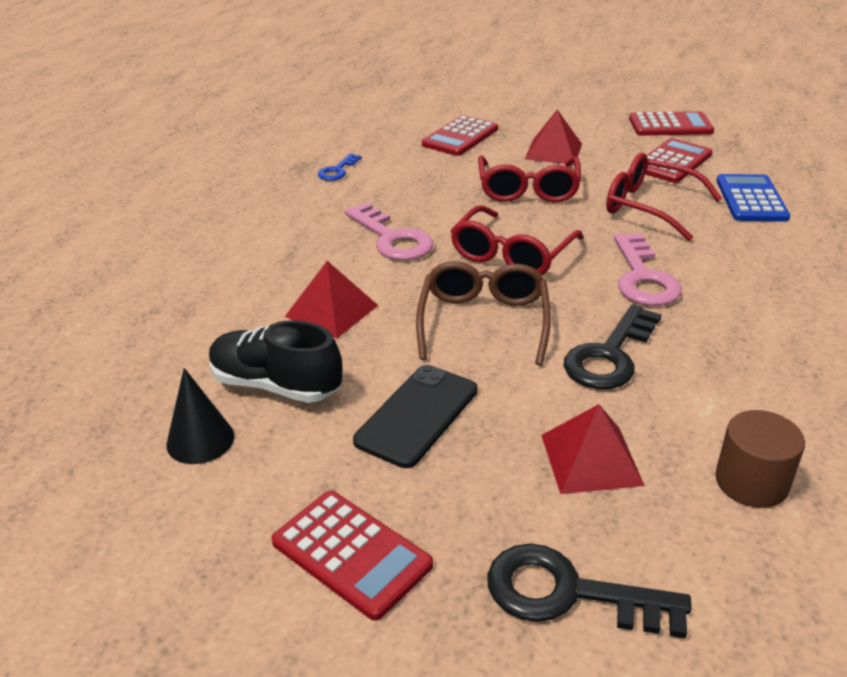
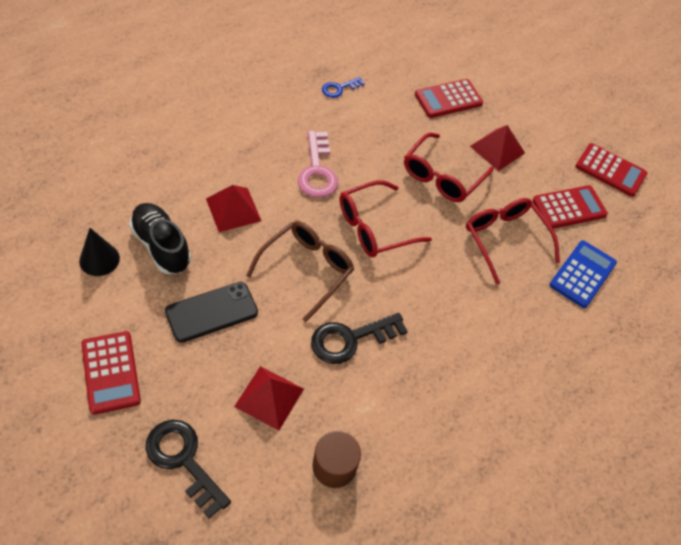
camera: 25 degrees right, 20 degrees up
pink key [614,234,682,306] -> none

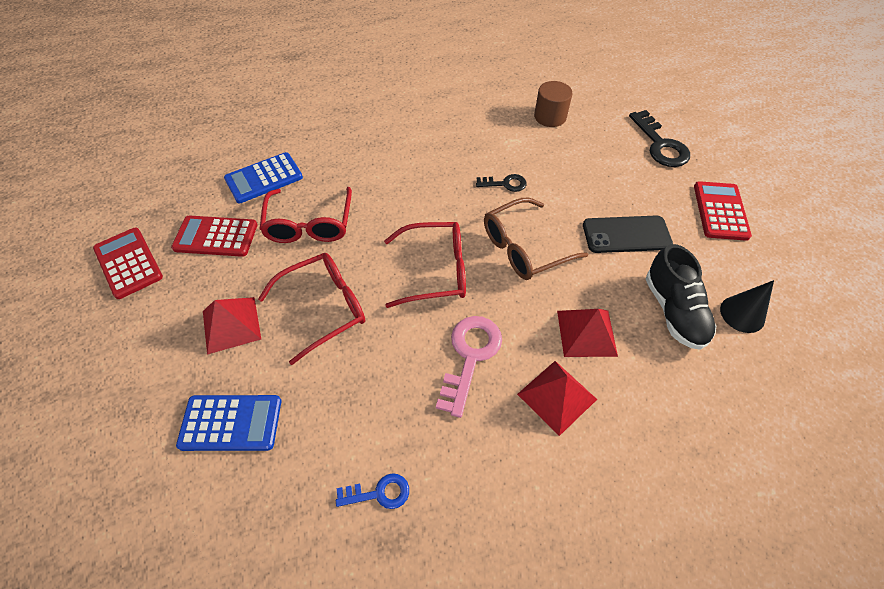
camera: 150 degrees left, 0 degrees up
red pyramid [234,366,304,431] -> red pyramid moved to [517,361,597,436]
black key [311,313,408,364] -> black key [476,174,527,192], size x0.57
red calculator [415,79,483,118] -> blue calculator [176,395,281,451]

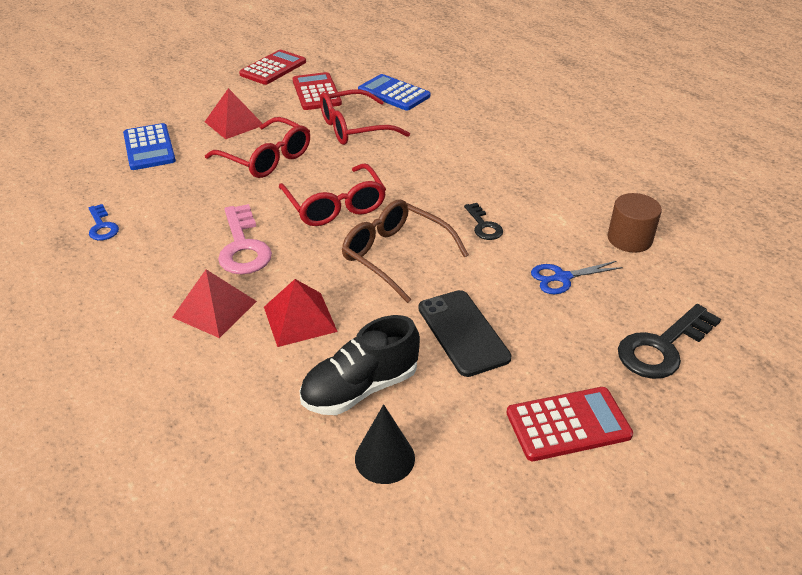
camera: 70 degrees right, 15 degrees down
pink key [436,316,502,418] -> pink key turned 75 degrees clockwise [218,204,272,274]
none -> blue scissors [531,261,623,294]

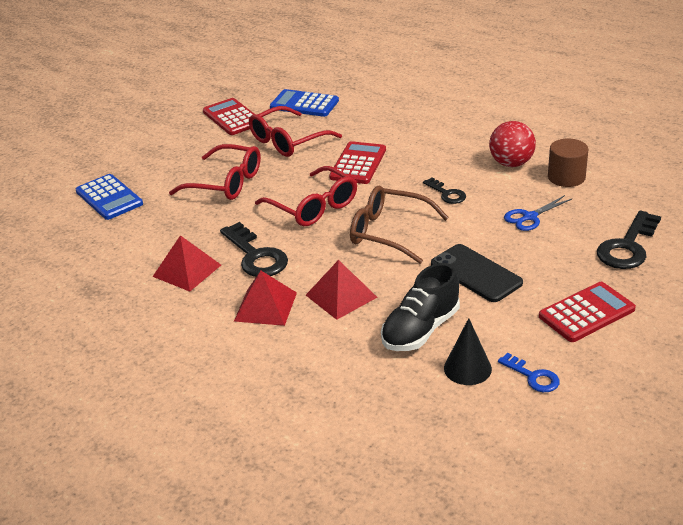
camera: 15 degrees left, 5 degrees down
blue key [89,204,119,240] -> blue key moved to [498,353,560,392]
red pyramid [205,88,263,139] -> red pyramid moved to [152,235,221,292]
pink key [218,204,272,274] -> black key [220,222,288,277]
red calculator [239,50,306,85] -> red calculator moved to [329,141,386,184]
none -> red ball [489,121,536,167]

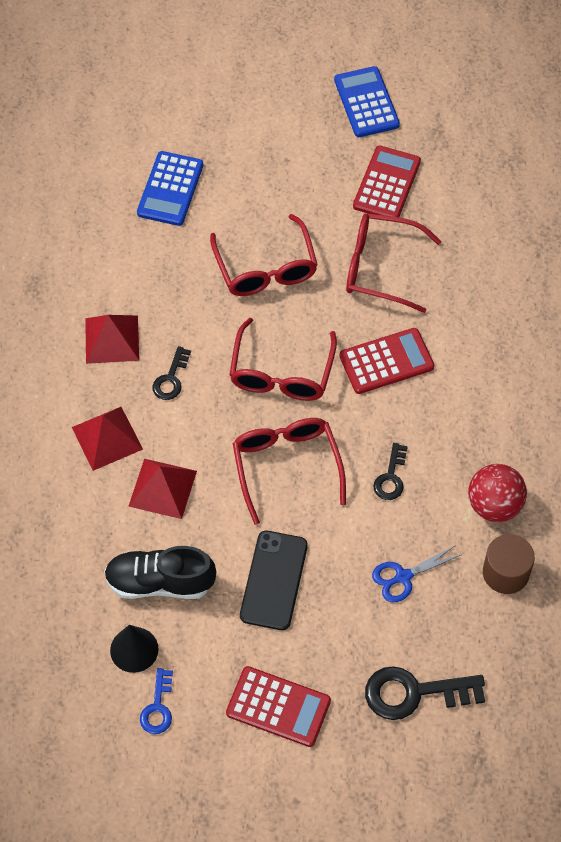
camera: 50 degrees right, 25 degrees up
black key [220,222,288,277] -> black key [152,346,191,400], size x0.57
blue calculator [270,89,339,117] -> blue calculator moved to [334,66,400,137]
brown glasses [350,185,449,264] -> red glasses [233,418,346,525]
blue scissors [504,195,572,231] -> blue scissors turned 45 degrees counterclockwise [372,545,461,602]

